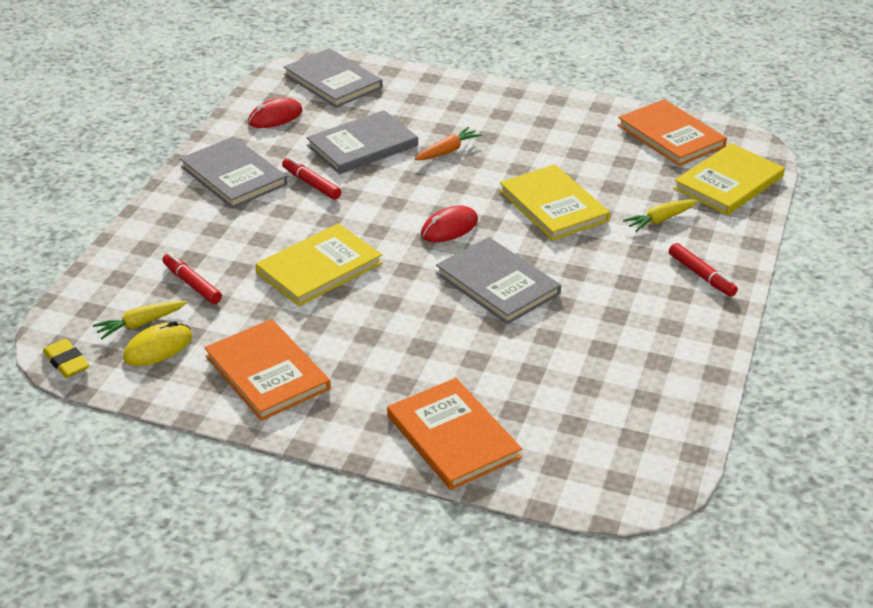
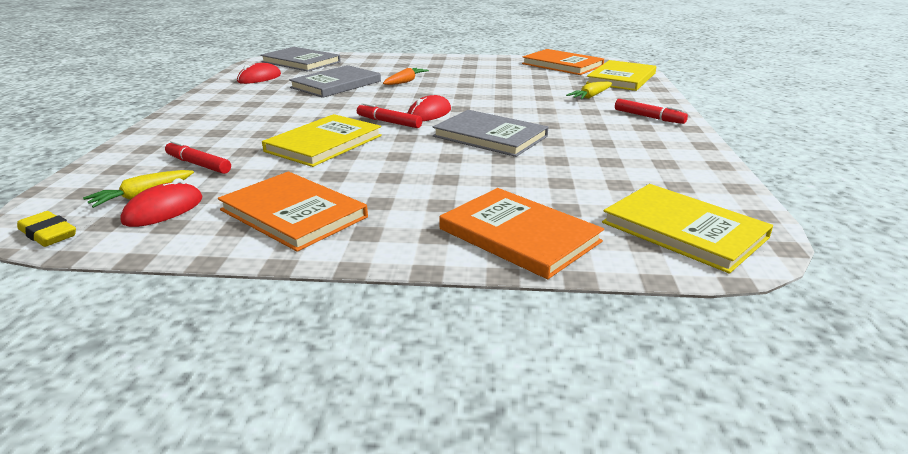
camera: 15 degrees left, 10 degrees down
yellow mouse [123,321,192,366] -> red mouse [121,178,202,227]
grey book [180,137,288,208] -> none
red marker [282,157,341,200] -> red marker moved to [357,103,422,128]
yellow book [499,164,610,241] -> yellow book moved to [602,184,773,274]

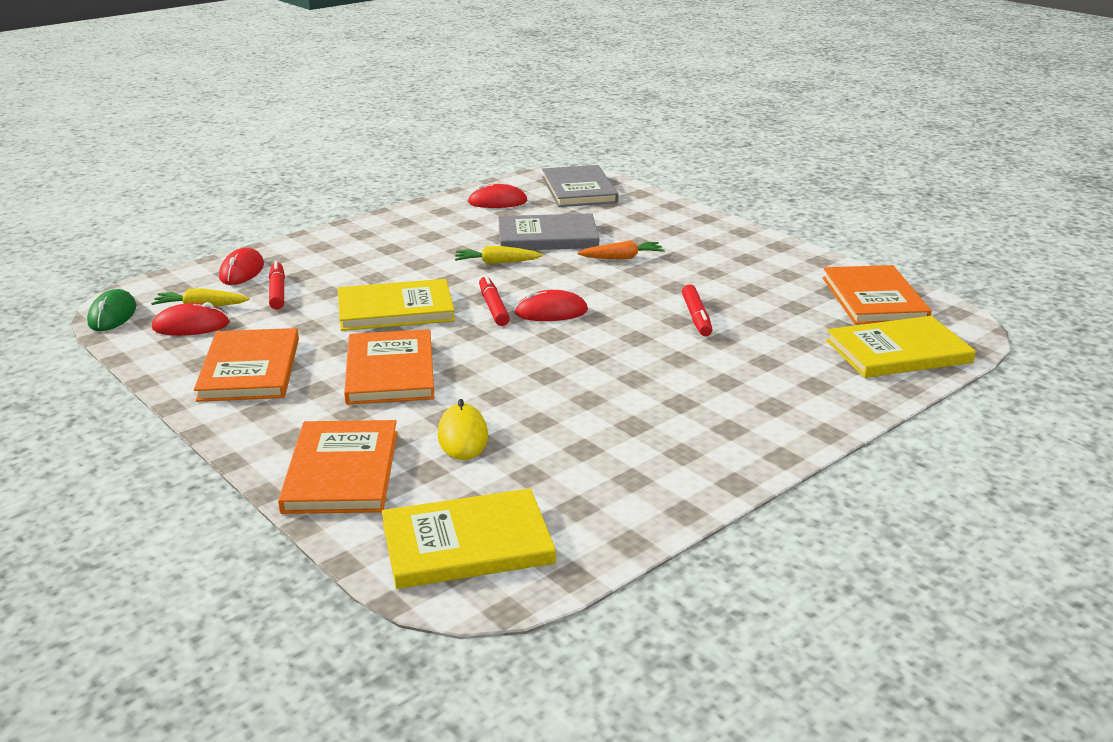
camera: 45 degrees right, 0 degrees up
yellow eraser [17,211,76,247] -> green mouse [87,289,136,331]
grey book [433,110,548,157] -> none
yellow carrot [566,81,612,99] -> yellow carrot moved to [455,246,543,264]
yellow book [602,184,773,274] -> yellow book turned 75 degrees clockwise [382,488,556,589]
red marker [615,99,688,124] -> red marker moved to [682,285,712,336]
none -> red mouse [219,248,264,285]
none -> orange book [344,329,435,405]
none -> yellow mouse [438,399,488,460]

